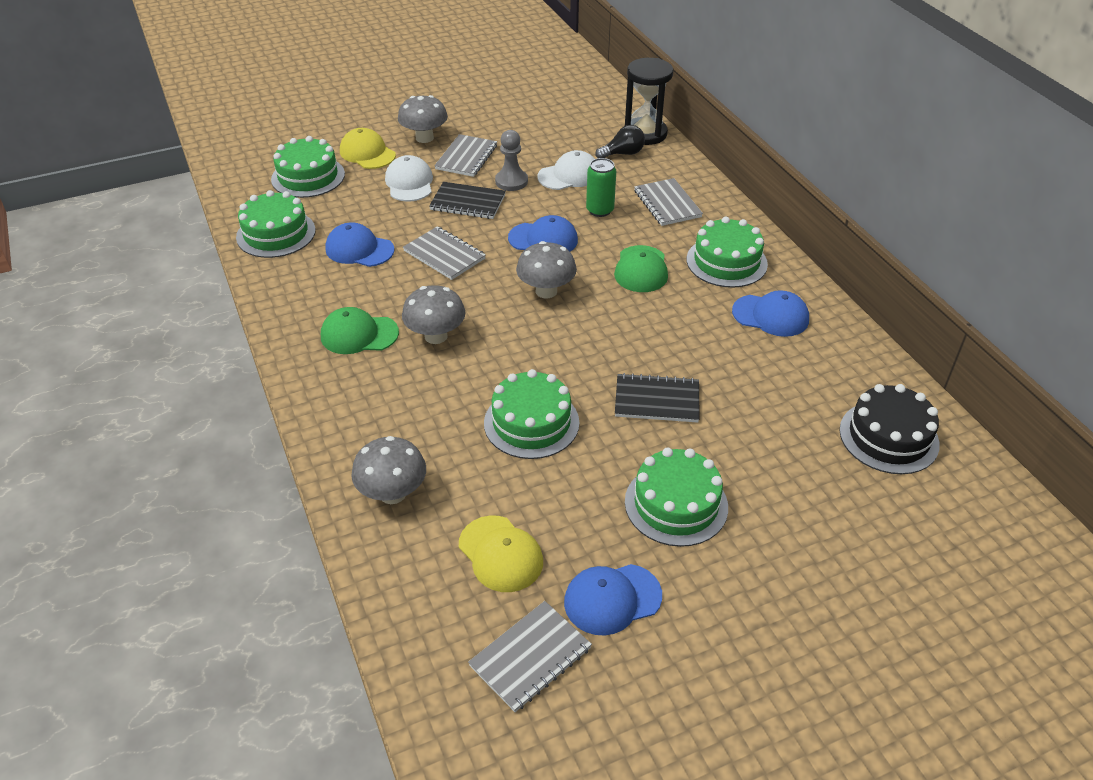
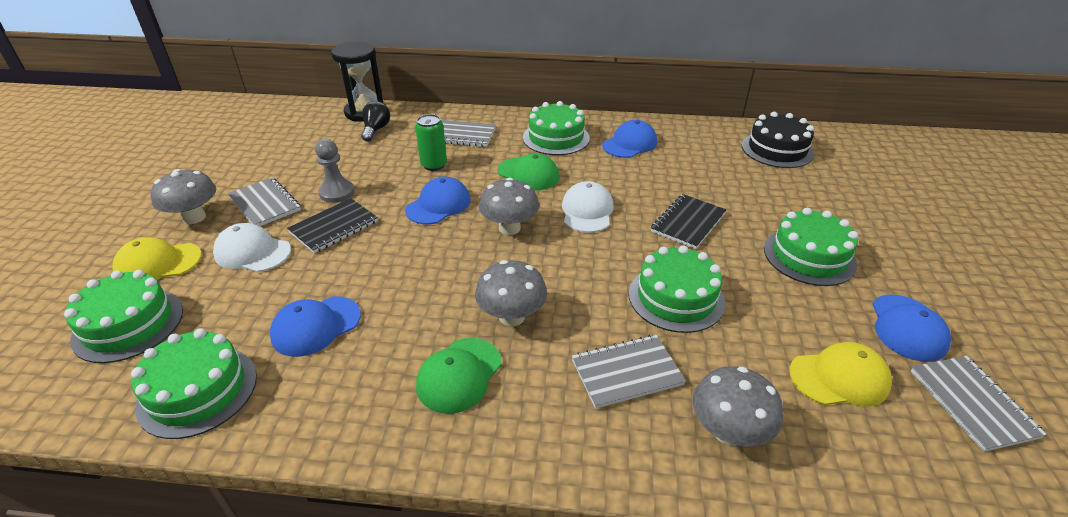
camera: 60 degrees left, 5 degrees down
grey notebook [403,226,486,280] -> grey notebook moved to [572,335,686,409]
white cap [538,150,595,190] -> white cap moved to [562,181,614,233]

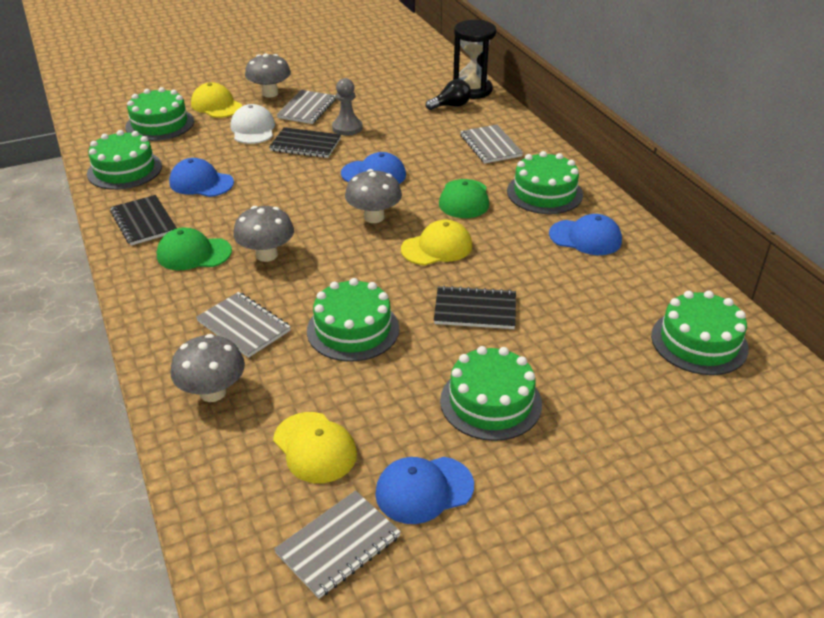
camera: 60 degrees right, 0 degrees up
green can [415,114,447,171] -> none
white cap [562,181,614,233] -> yellow cap [401,220,472,265]
black cake [742,112,814,168] -> green cake [651,291,749,375]
none -> black notebook [110,195,177,246]

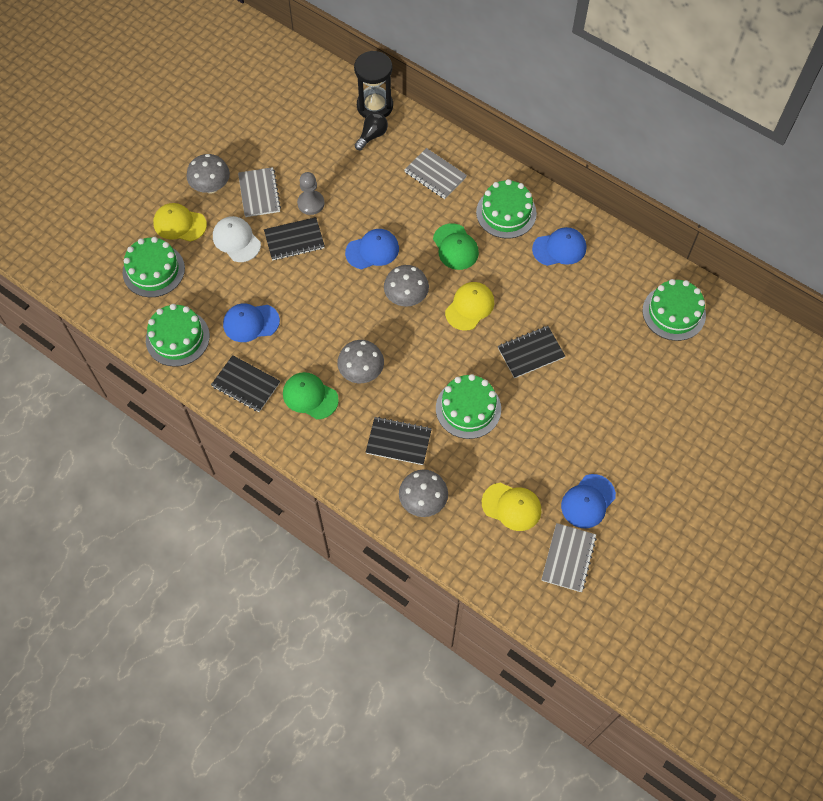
camera: 30 degrees left, 25 degrees up
green cap [157,227,232,270] -> green cap turned 60 degrees clockwise [283,372,339,419]
grey notebook [196,292,291,358] -> black notebook [366,417,432,465]
green cake [440,346,542,441] -> none

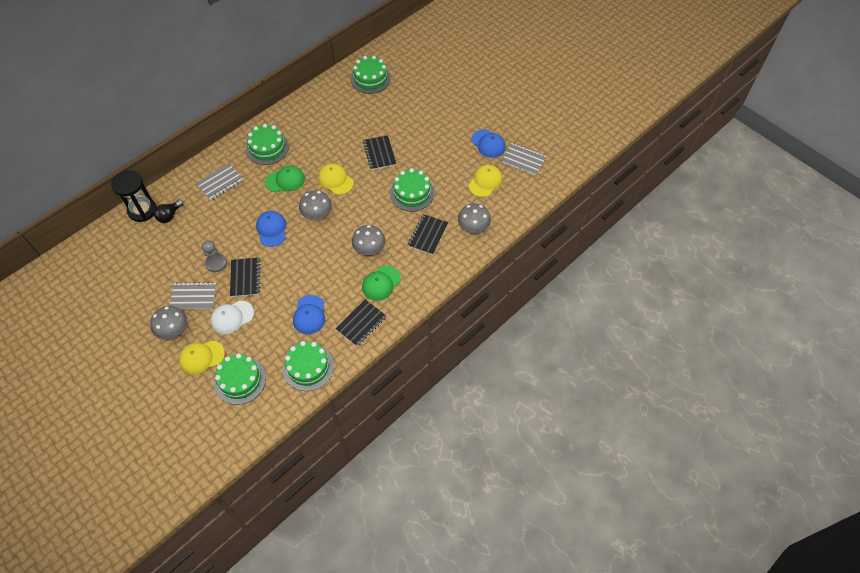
camera: 80 degrees left, 5 degrees down
yellow cap [153,203,207,242] -> yellow cap turned 45 degrees clockwise [179,341,225,375]
black light bulb [355,113,388,150] -> black light bulb turned 105 degrees counterclockwise [154,199,183,223]
blue cap [532,227,586,266] -> none

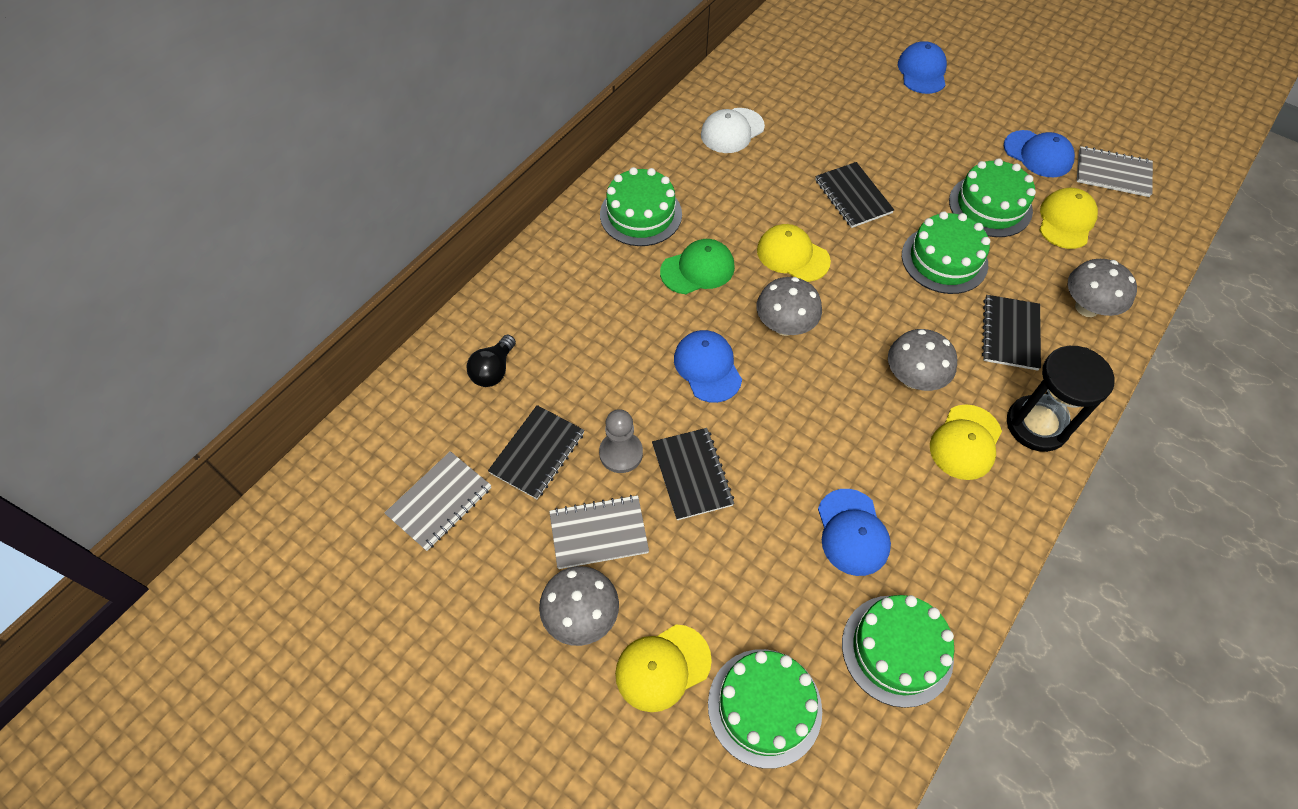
camera: 10 degrees left, 0 degrees up
black hourglass [111,170,157,222] -> black hourglass moved to [1007,346,1115,452]
grey notebook [196,164,243,200] -> grey notebook moved to [385,451,491,551]
white cap [210,300,254,335] -> white cap moved to [701,108,765,153]
black notebook [335,300,386,346] -> black notebook moved to [488,405,585,499]
green cake [351,56,391,94] -> green cake moved to [949,158,1036,237]
green cap [362,266,401,301] -> yellow cap [930,404,1002,480]
none -> blue cap [898,41,947,94]

